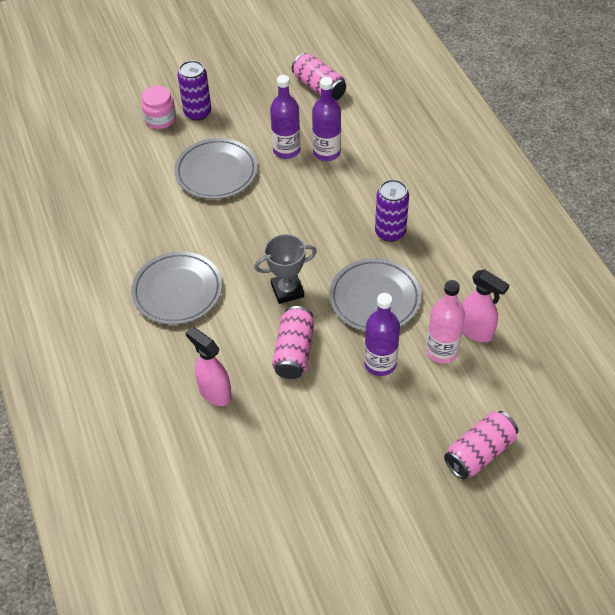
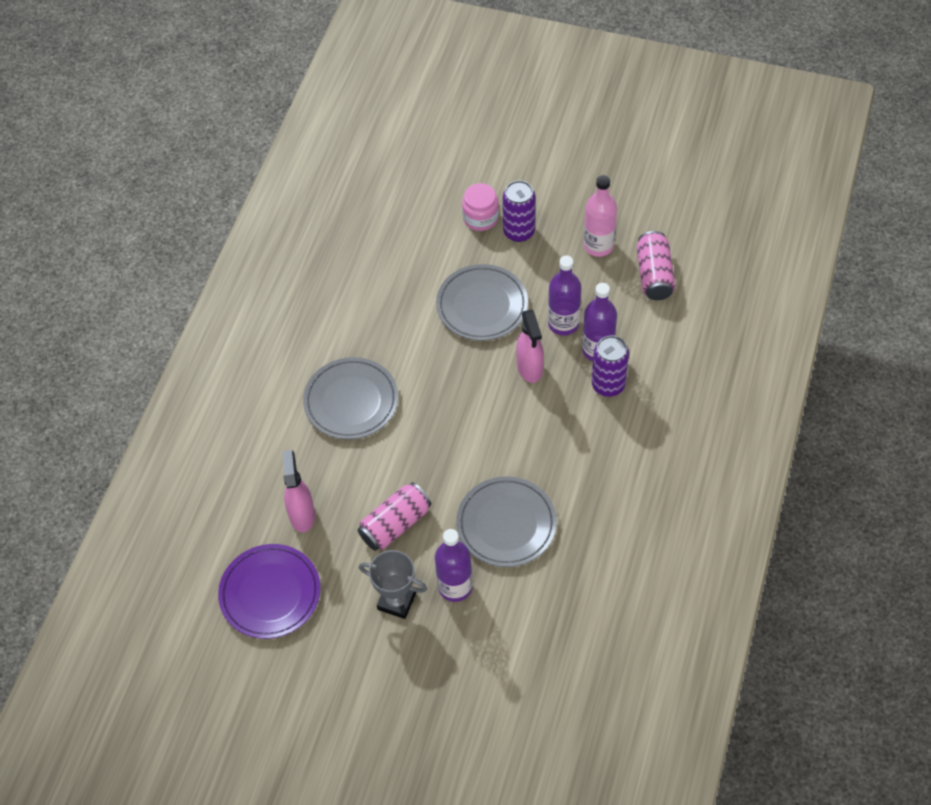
camera: 40 degrees right, 5 degrees up
grey trophy [254,234,317,304] -> grey trophy moved to [359,550,427,619]
purple can [375,179,409,242] -> purple can moved to [592,335,629,397]
pink bottle [426,280,465,363] -> pink bottle moved to [584,175,617,257]
pink can [444,411,518,479] -> none
pink spray bottle [462,270,509,342] -> pink spray bottle moved to [516,309,544,383]
none -> purple plate [218,544,321,639]

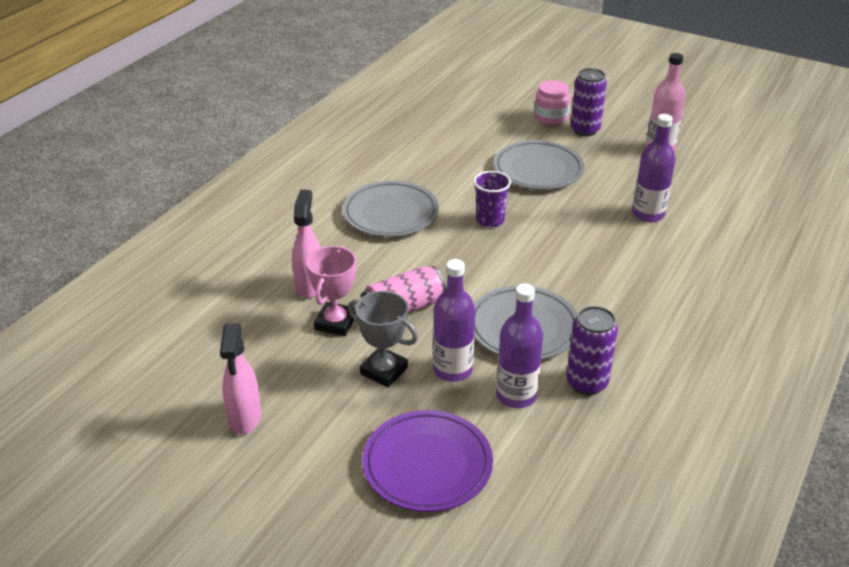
camera: 10 degrees right, 20 degrees down
purple plate [218,544,321,639] -> purple plate moved to [363,410,493,512]
pink spray bottle [516,309,544,383] -> pink spray bottle moved to [220,323,261,435]
purple bottle [548,255,582,336] -> purple bottle moved to [496,283,543,408]
purple can [592,335,629,397] -> purple can moved to [566,306,618,395]
pink can [637,231,676,300] -> none
none -> pink trophy [306,246,356,336]
none -> purple cup [473,171,511,227]

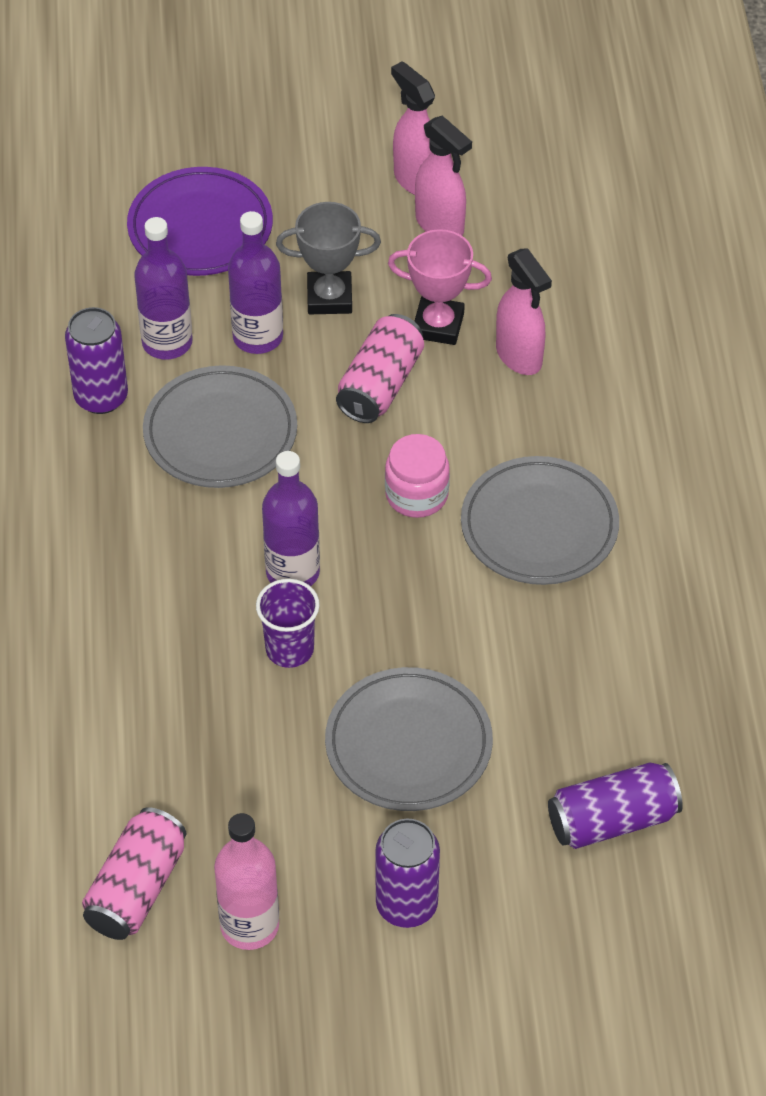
camera: 145 degrees right, 15 degrees up
pink trophy [306,246,356,336] -> pink trophy turned 60 degrees counterclockwise [388,229,492,345]
purple cup [473,171,511,227] -> purple cup moved to [256,579,320,668]
pink jar [535,80,570,125] -> pink jar moved to [385,434,450,518]
purple bottle [632,114,676,222] -> purple bottle moved to [262,451,320,586]
none -> pink can [82,807,186,940]
none -> pink spray bottle [415,116,472,236]
none -> purple can [548,762,683,849]

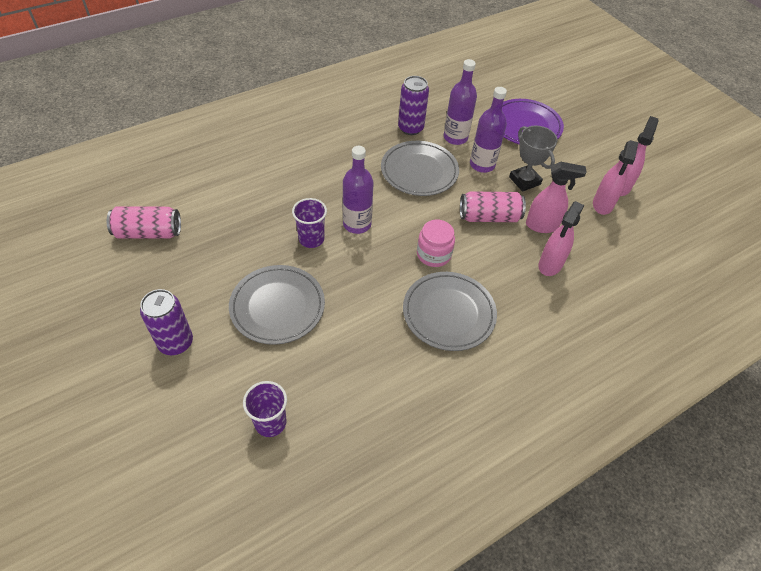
camera: 60 degrees right, 0 degrees up
pink bottle [214,813,279,950] -> none
pink trophy [388,229,492,345] -> pink spray bottle [526,161,587,233]
purple can [548,762,683,849] -> purple cup [243,381,287,437]

